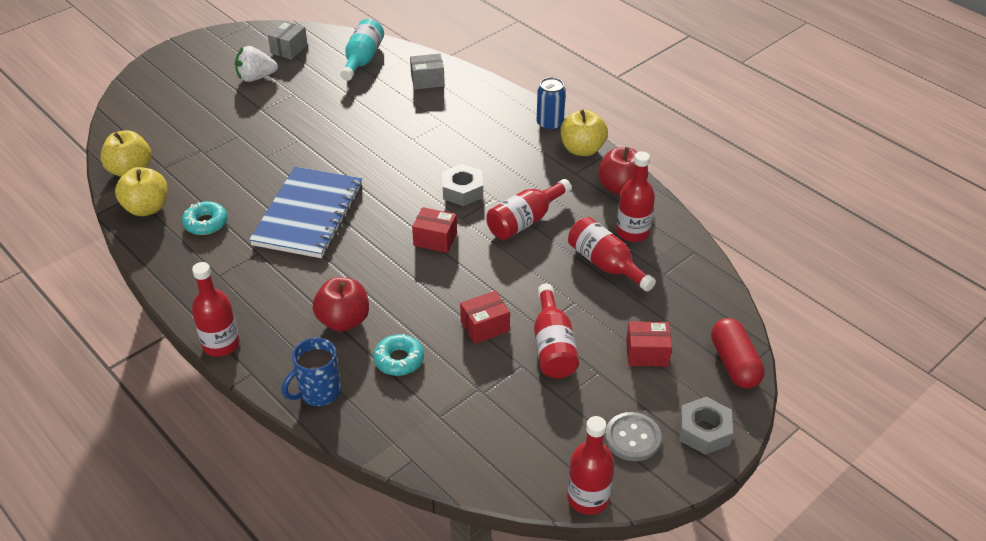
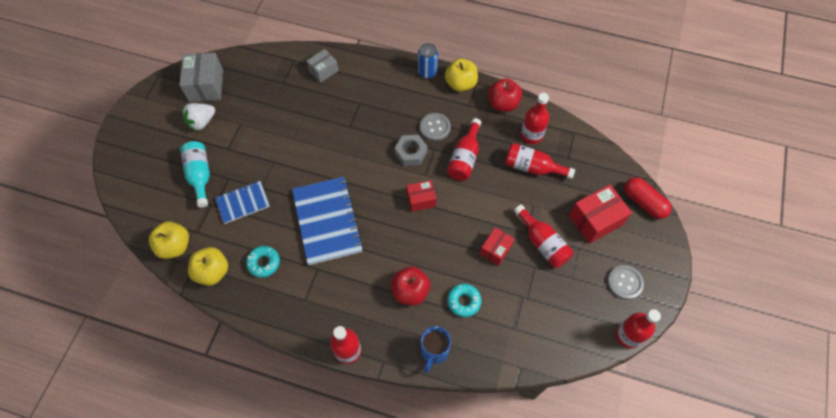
camera: 30 degrees left, 20 degrees up
grey box [268,21,308,60] -> grey box [179,53,223,102], size x1.62
turquoise bottle [340,19,384,81] -> turquoise bottle moved to [180,141,210,208]
red box [626,321,672,367] -> red box [569,185,632,244], size x1.62
grey nut [679,397,733,455] -> none
none -> blue notebook [215,181,270,224]
none -> grey button [420,113,451,141]

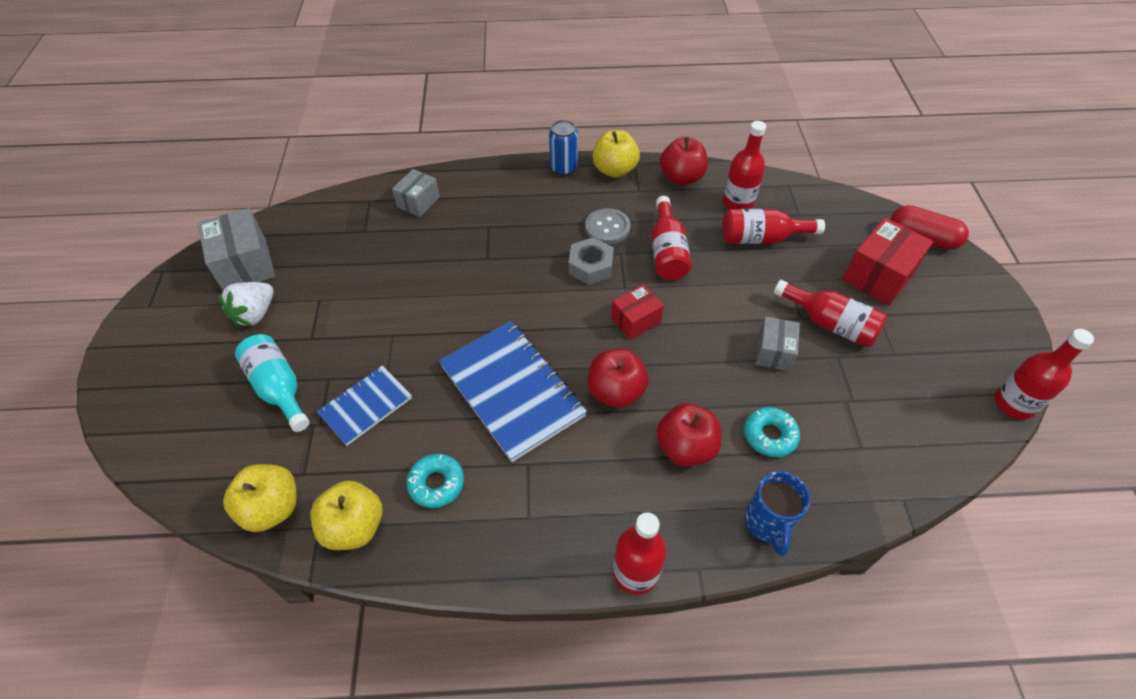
camera: 20 degrees left, 10 degrees down
red box [480,227,514,266] -> grey box [756,316,800,371]
grey button [608,265,644,300] -> none
none -> red apple [587,349,649,408]

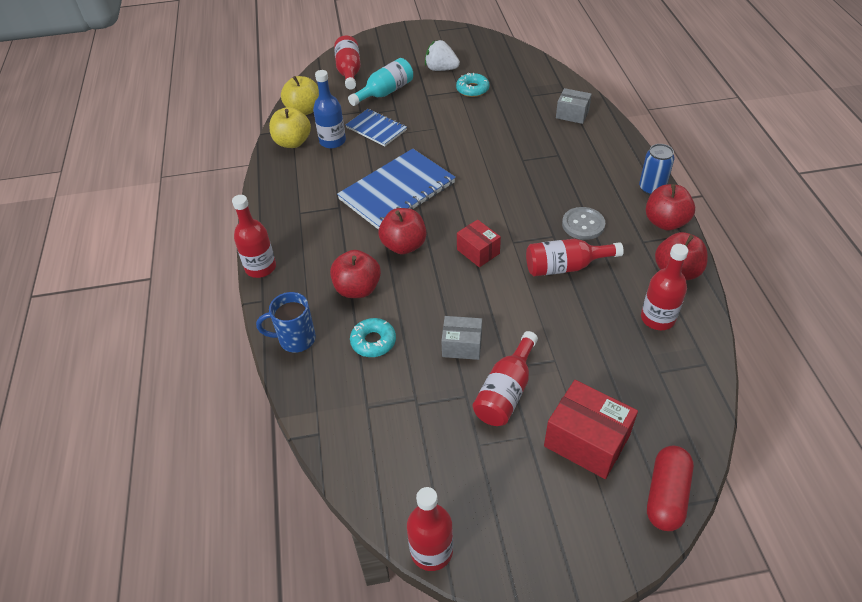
camera: 85 degrees right, 5 degrees down
grey box [197,208,276,290] -> none
turquoise donut [406,454,464,508] -> turquoise donut moved to [456,72,489,97]
grey nut [569,237,614,285] -> none
yellow apple [592,130,640,178] -> red apple [646,184,695,231]
red bottle [722,209,825,244] -> red bottle moved to [334,35,361,90]
none -> blue bottle [313,70,346,149]

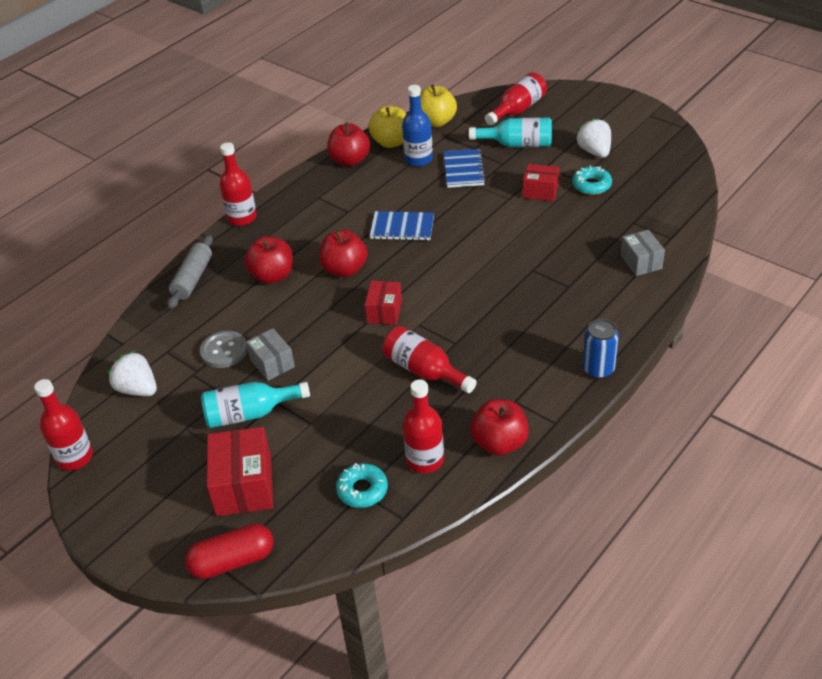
camera: 50 degrees right, 5 degrees down
blue mug [256,292,316,353] -> grey rolling pin [168,235,213,309]
blue notebook [337,149,456,230] -> blue notebook [370,211,434,241], size x0.57
turquoise donut [350,318,396,357] -> turquoise donut moved to [336,463,388,508]
red bottle [473,331,538,426] -> turquoise bottle [201,382,310,428]
grey button [562,207,605,240] -> grey button moved to [200,331,248,368]
red apple [646,184,695,231] -> red apple moved to [327,122,370,166]
none -> white strawberry [107,350,157,396]
none -> red box [523,164,559,201]

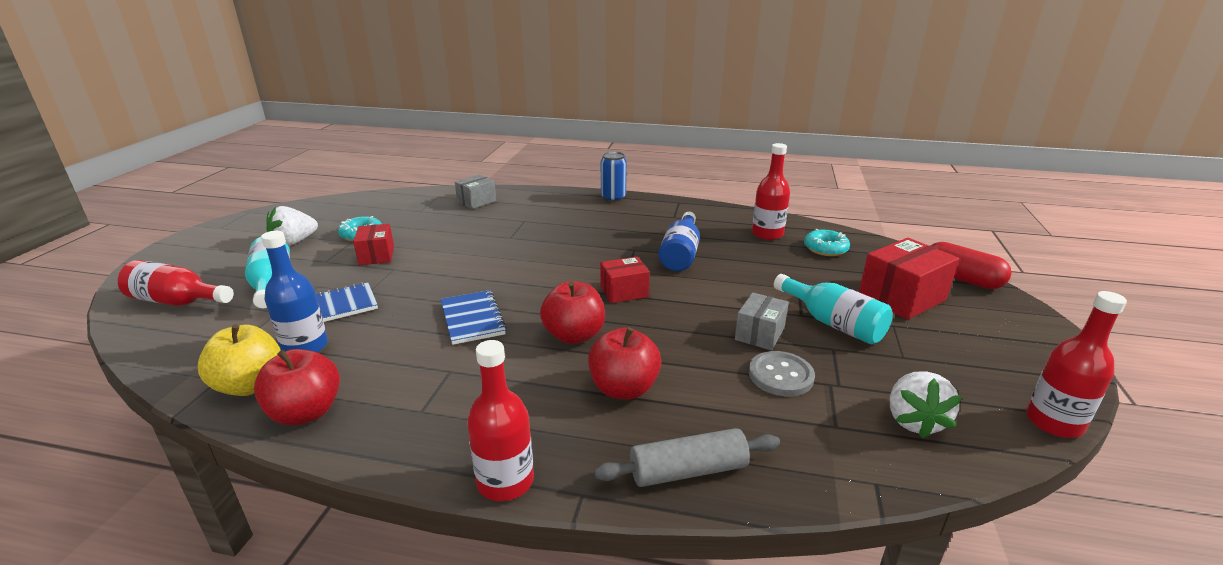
camera: 120 degrees left, 15 degrees down
red bottle [383,326,477,393] -> blue bottle [659,212,700,271]
yellow apple [420,84,457,127] -> none
red apple [470,399,529,456] -> none

